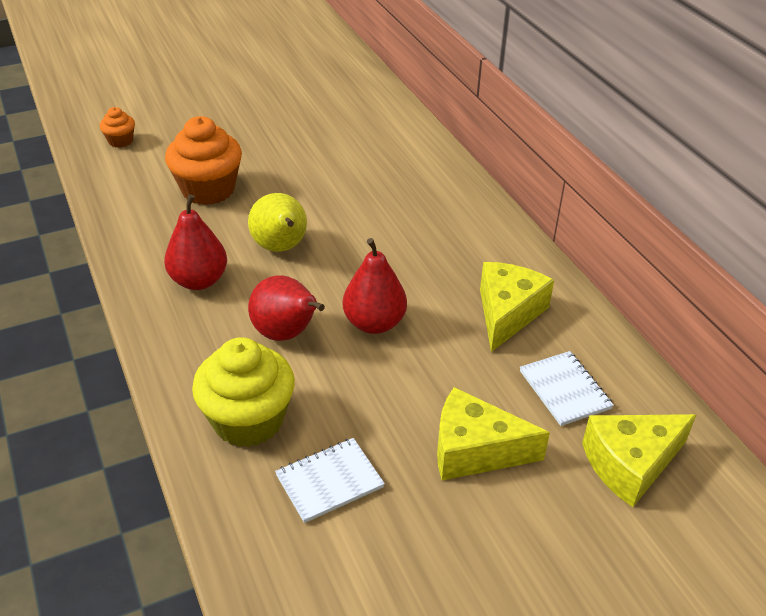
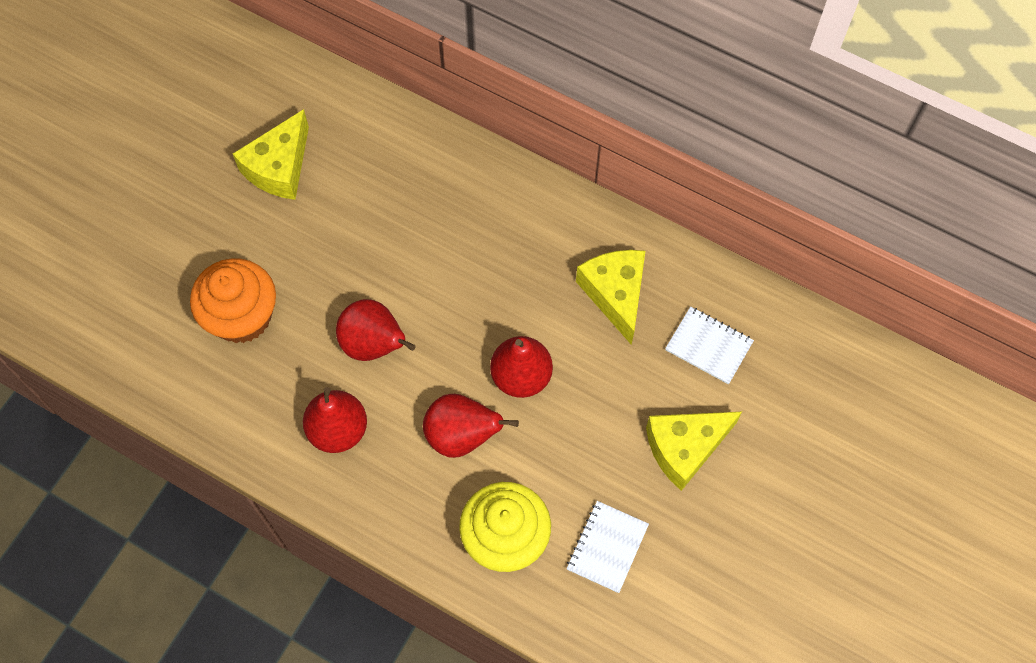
camera: 35 degrees left, 25 degrees up
orange cupcake [100,107,135,148] -> none
yellow pear [248,193,307,252] -> red pear [336,299,416,361]
yellow cheese [582,414,696,507] -> yellow cheese moved to [232,109,309,200]

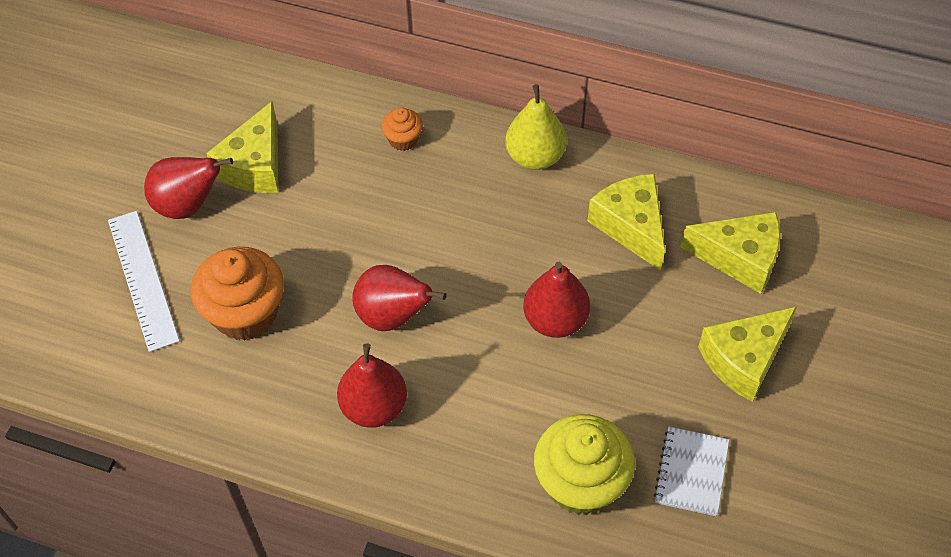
camera: 10 degrees left, 10 degrees down
red pear [423,394,519,458] -> red pear moved to [144,157,233,219]
white notebook [665,306,754,384] -> yellow cheese [680,212,781,294]
none -> white ruler [108,211,180,352]
none -> orange cupcake [382,107,423,151]
none -> yellow pear [505,84,567,170]

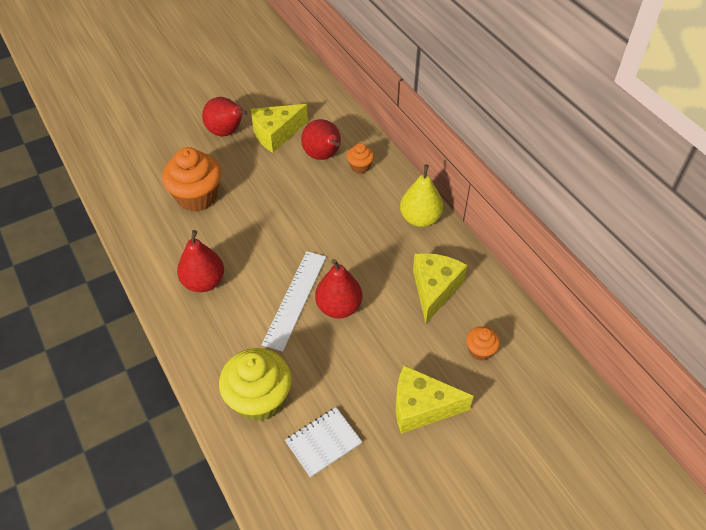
camera: 40 degrees right, 5 degrees down
white ruler [108,211,180,352] -> white ruler moved to [262,251,326,352]
red pear [353,265,447,331] -> red pear moved to [301,119,341,160]
yellow cheese [680,212,781,294] -> orange cupcake [466,326,500,360]

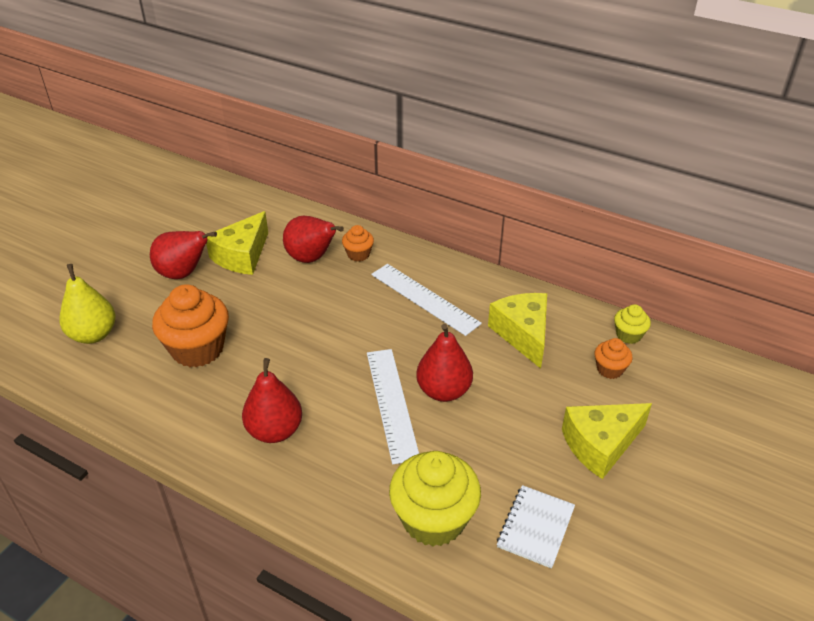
camera: 30 degrees left, 10 degrees down
yellow pear [400,165,443,227] -> yellow pear moved to [59,264,116,344]
none -> white ruler [371,264,482,336]
none -> yellow cupcake [614,304,651,344]

